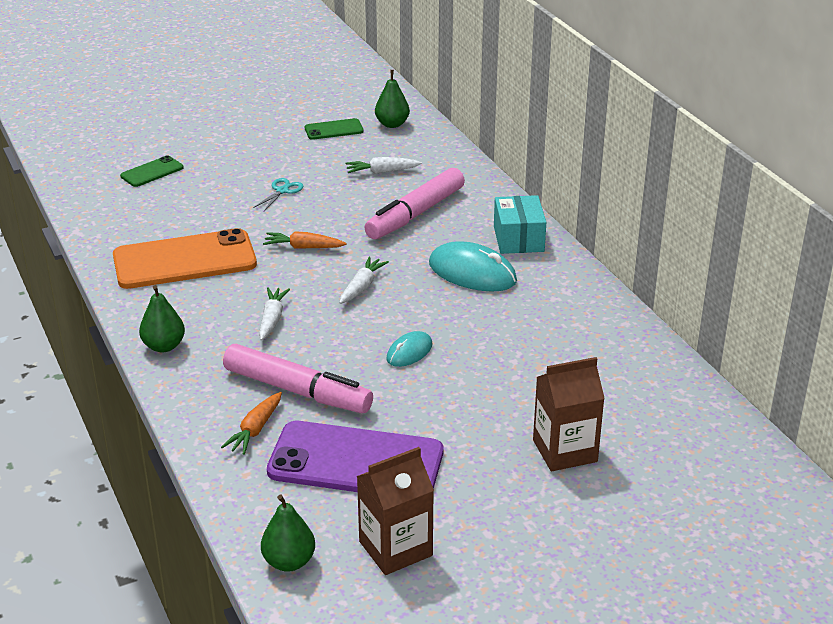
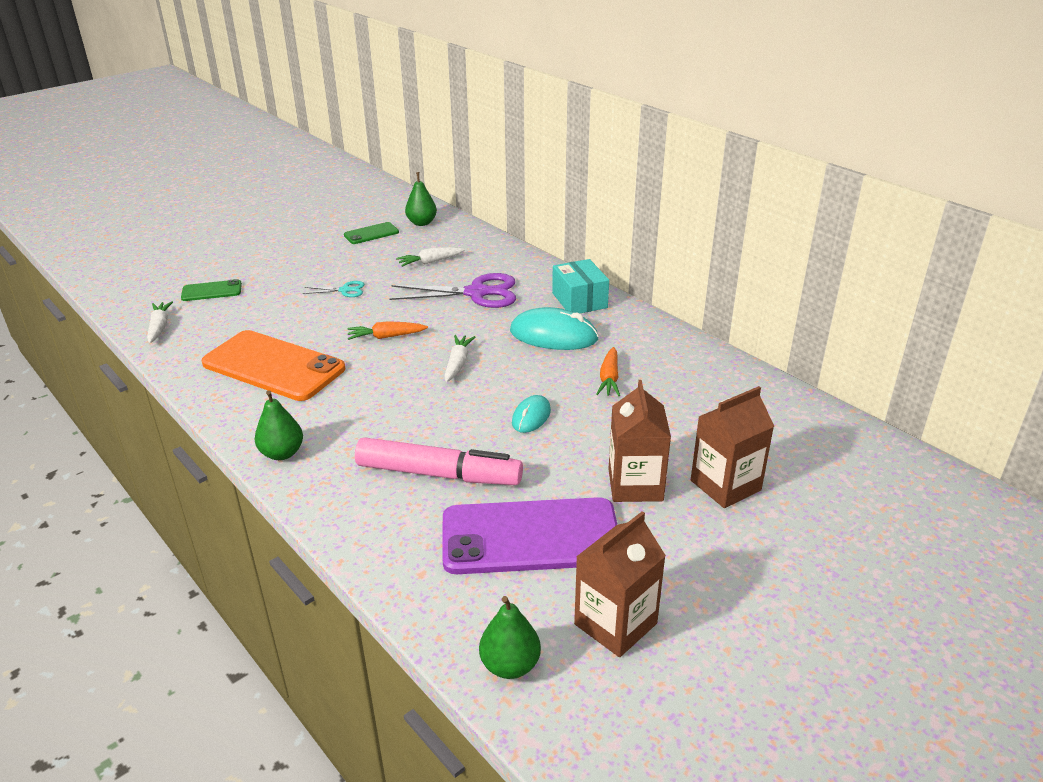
camera: 15 degrees left, 0 degrees up
orange phone [113,228,257,289] -> orange phone turned 60 degrees clockwise [201,330,345,401]
green phone [120,155,184,187] -> green phone turned 45 degrees clockwise [181,279,242,301]
orange carrot [221,392,282,455] -> orange carrot moved to [596,347,620,397]
turquoise scissors [253,178,304,211] -> turquoise scissors turned 75 degrees clockwise [303,281,364,297]
white carrot [259,287,290,341] -> white carrot moved to [147,301,173,343]
pink marker [364,168,465,239] -> purple scissors [390,273,516,308]
none -> brown carton [609,380,671,502]

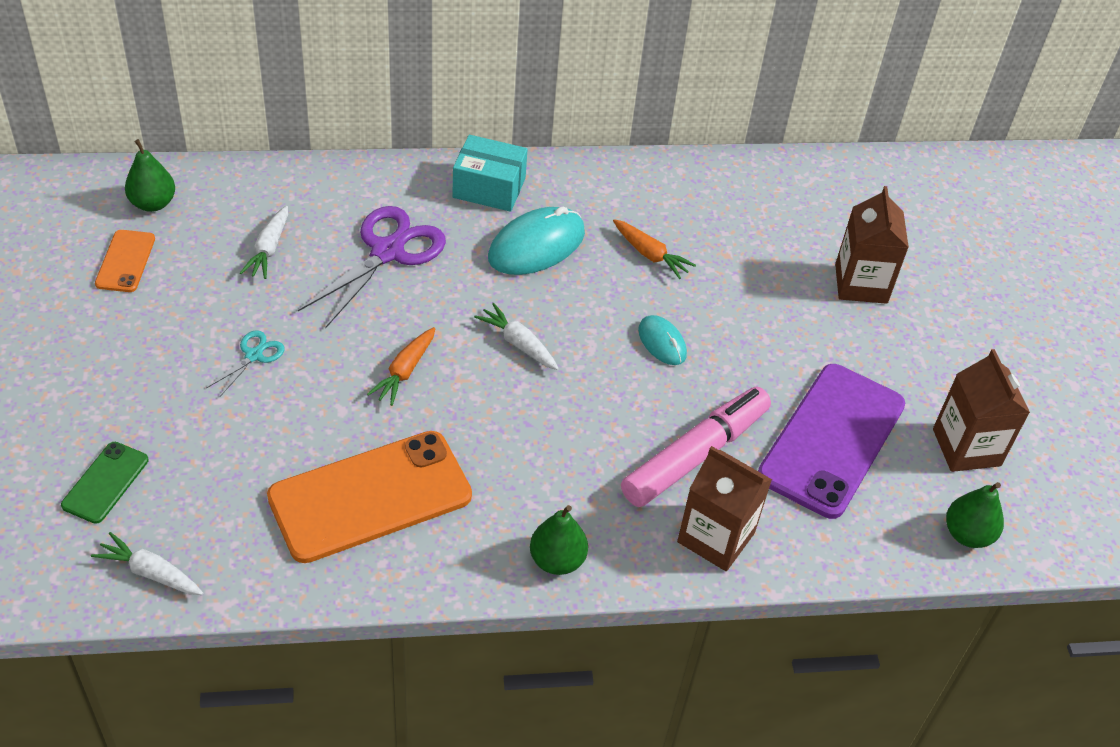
camera: 60 degrees left, 15 degrees up
green phone [344,222,399,244] -> orange phone [95,230,155,292]
brown carton [609,380,671,502] -> brown carton moved to [677,446,772,571]

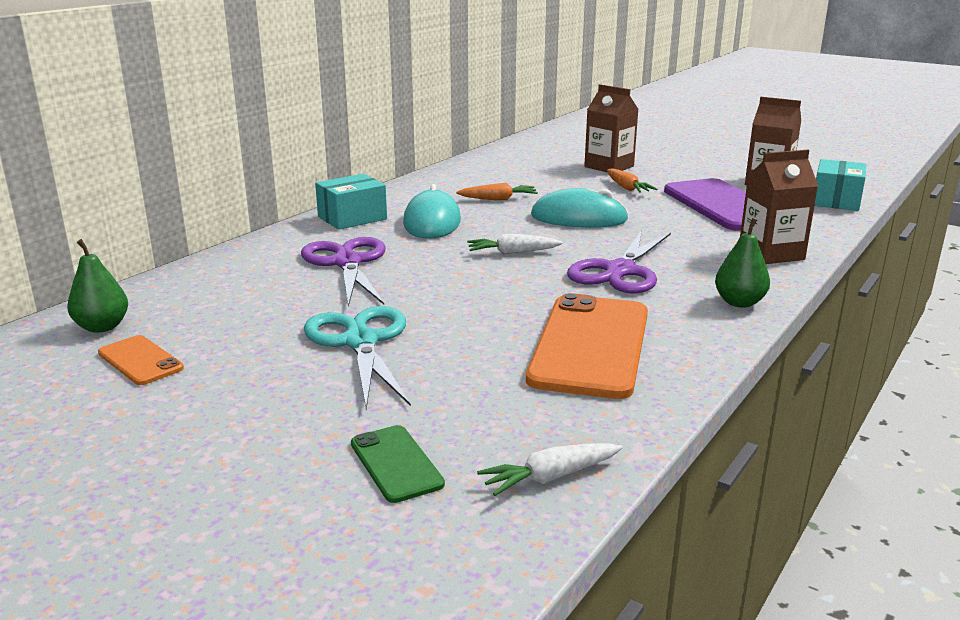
camera: 45 degrees left, 25 degrees down
turquoise scissors [206,330,284,397] -> turquoise scissors [304,306,411,409], size x2.08
white carrot [240,206,288,279] -> none
orange carrot [367,327,435,406] -> orange carrot moved to [607,168,657,193]
pink marker [621,387,771,507] -> none
turquoise mouse [638,315,687,365] -> turquoise mouse [531,188,629,228], size x1.78
green pear [946,482,1004,548] -> turquoise box [815,159,866,211]
none -> purple scissors [567,230,671,293]

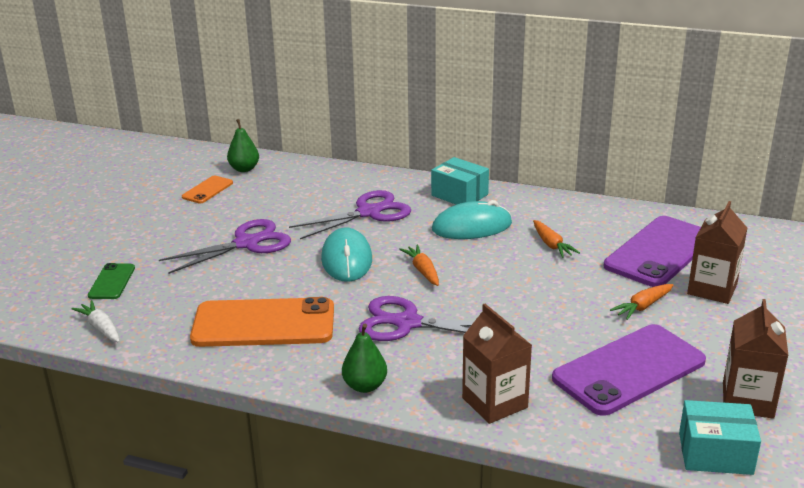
camera: 75 degrees right, 5 degrees up
turquoise scissors [304,306,411,409] -> purple scissors [159,219,291,274]
green phone [351,425,445,503] -> green phone turned 45 degrees counterclockwise [88,263,135,299]
white carrot [467,234,563,254] -> orange carrot [399,245,439,286]
turquoise mouse [531,188,629,228] -> turquoise mouse moved to [321,227,372,282]
none -> purple phone [604,216,701,287]

